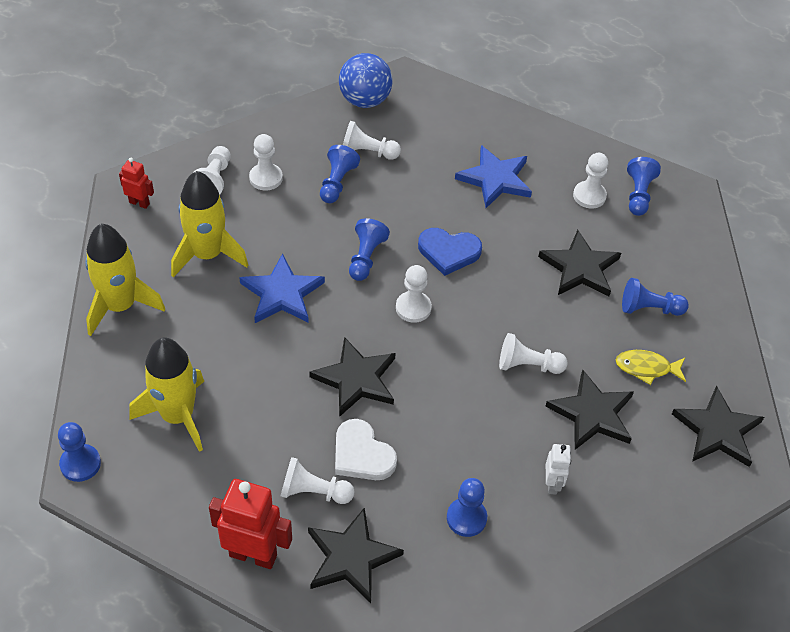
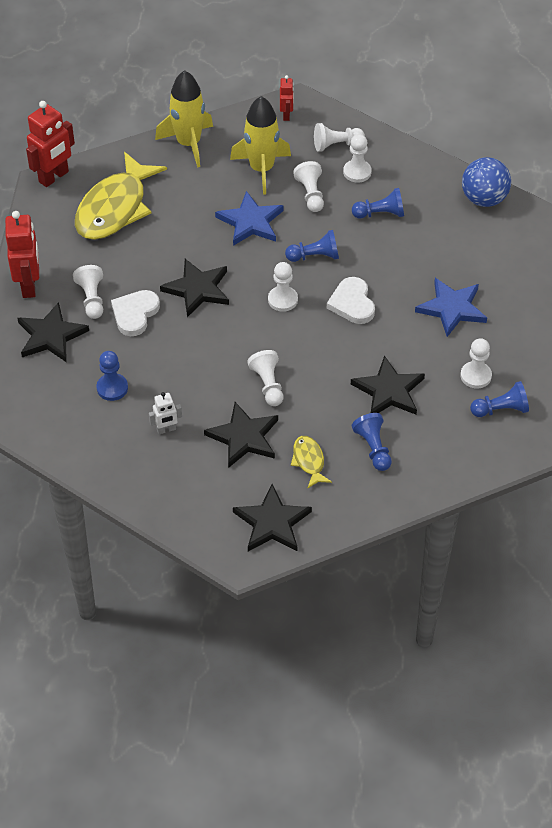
camera: 70 degrees right, 0 degrees up
blue pawn [58,422,101,482] -> red robot [26,101,75,187]
yellow rocket [129,338,204,452] -> yellow fish [75,152,167,240]
white pawn [343,121,401,160] -> white pawn moved to [293,161,324,212]
blue heart [418,228,482,276] -> white heart [327,277,375,324]

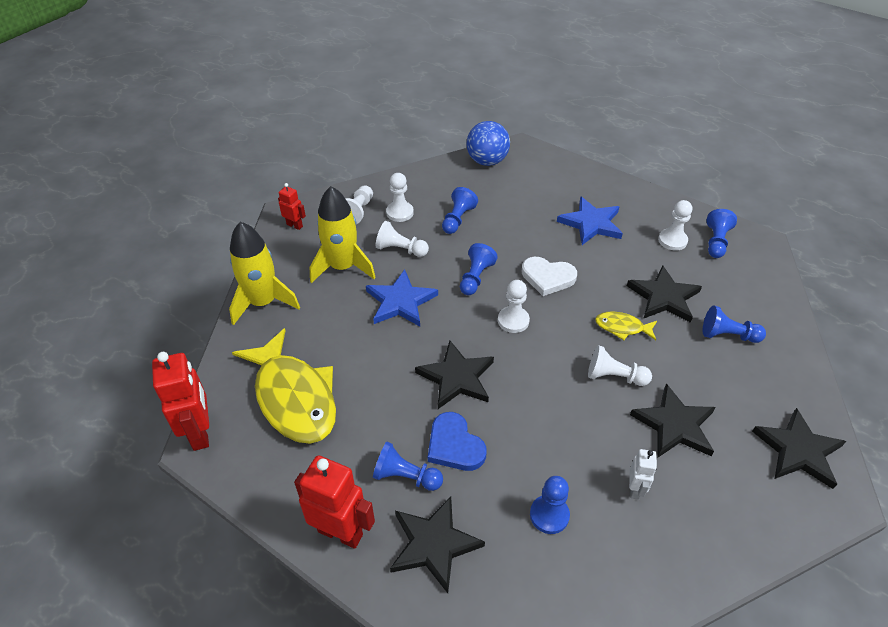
camera: 60 degrees left, 5 degrees down
white pawn [73,265,103,319] -> blue pawn [373,442,443,491]
white heart [111,290,160,336] -> blue heart [428,412,487,471]
yellow fish [291,436,332,489] -> yellow fish moved to [595,311,657,340]

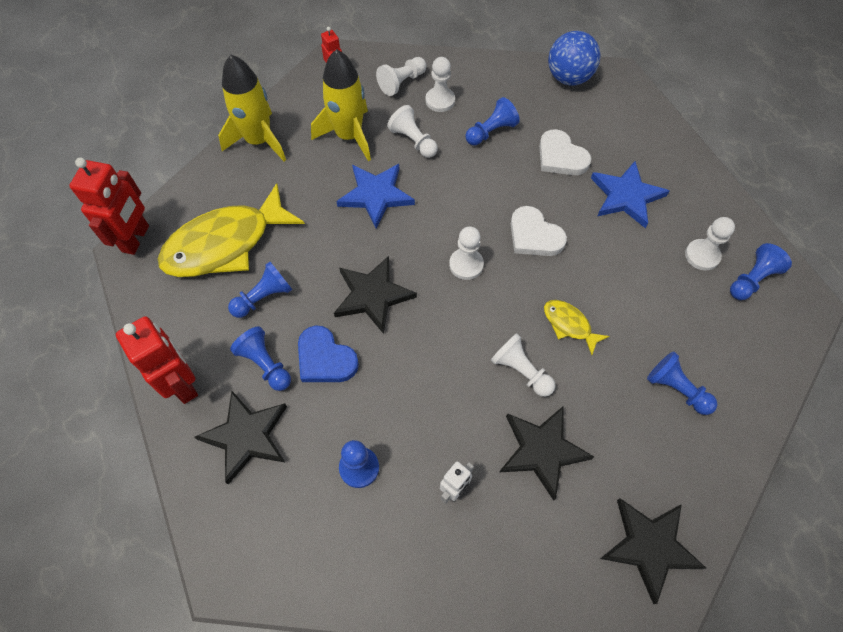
camera: 30 degrees right, 15 degrees up
yellow fish [232,328,336,444] -> yellow fish turned 60 degrees clockwise [158,183,305,277]
blue heart [428,412,487,471] -> blue heart turned 45 degrees counterclockwise [298,326,359,382]
blue pawn [460,243,498,295] -> blue pawn moved to [228,262,292,318]
black star [627,265,702,323] -> none
none -> white heart [539,129,591,175]

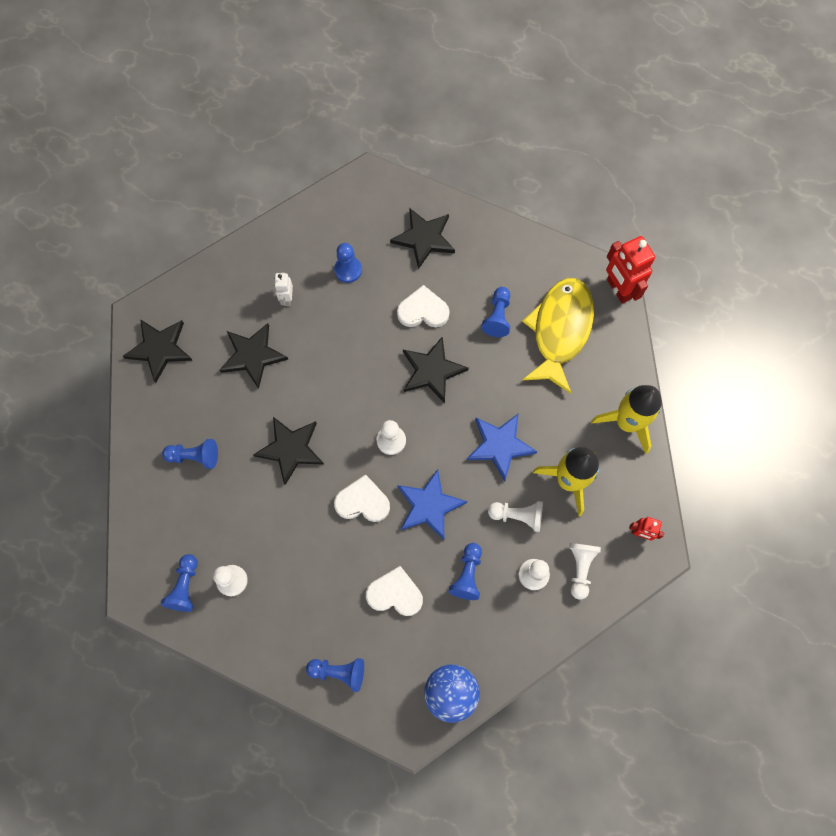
camera: 140 degrees right, 10 degrees up
red robot [116,316,198,404] -> none
blue pawn [230,326,291,391] -> blue pawn moved to [306,658,364,692]
blue heart [298,326,359,382] -> white heart [397,285,450,327]
white pawn [491,333,555,397] -> none
yellow fish [544,300,609,355] -> black star [253,417,324,485]
blue star [591,161,669,228] -> blue star moved to [397,469,467,540]

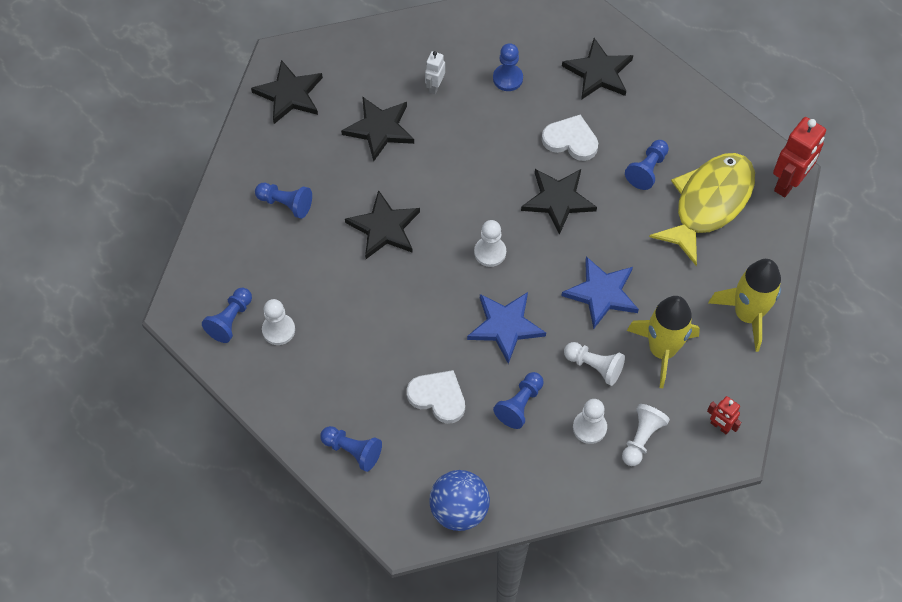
camera: 20 degrees right, 10 degrees down
white heart [334,475,390,522] -> none
red robot [606,236,655,304] -> red robot turned 135 degrees counterclockwise [773,117,826,197]

